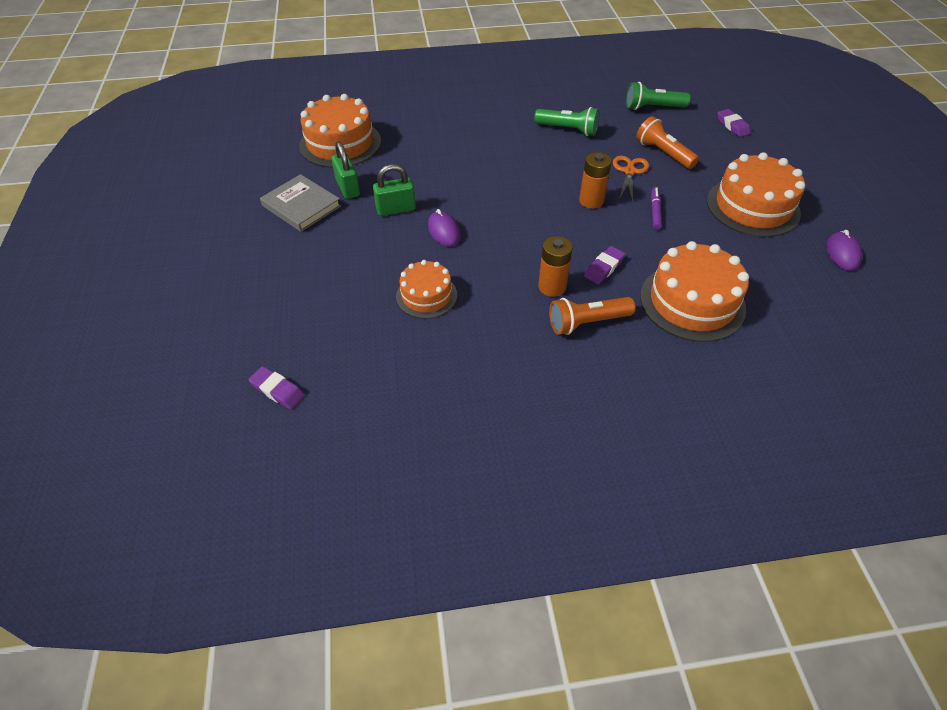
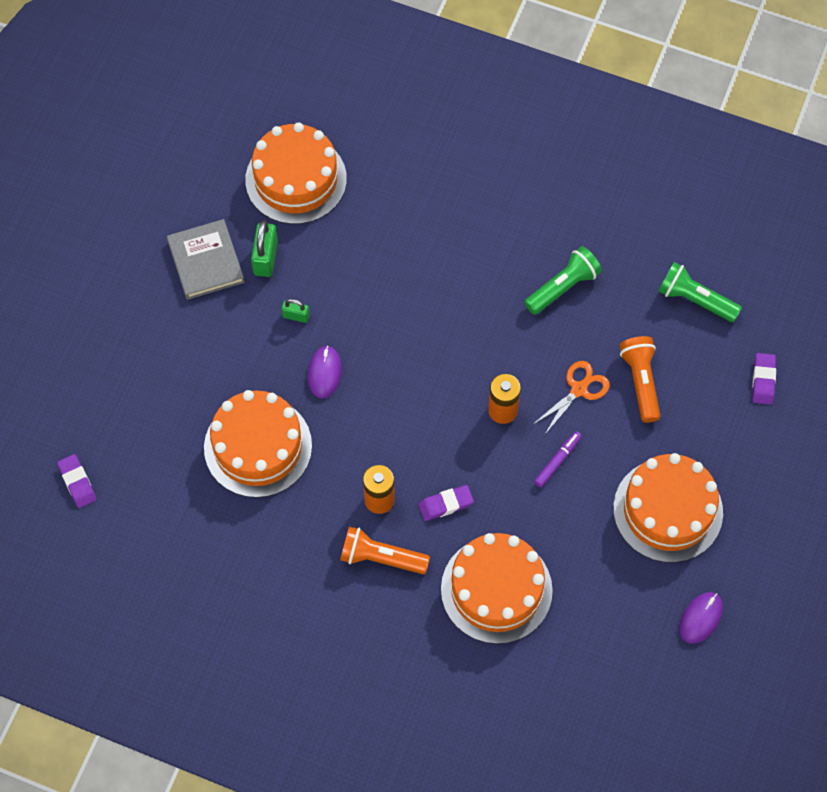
camera: 30 degrees right, 15 degrees up
green padlock [373,164,416,216] -> green padlock [282,299,310,323], size x0.58
orange cake [396,260,457,319] -> orange cake [204,390,312,498], size x1.67
green flashlight [534,107,600,136] -> green flashlight turned 90 degrees counterclockwise [524,246,602,315]

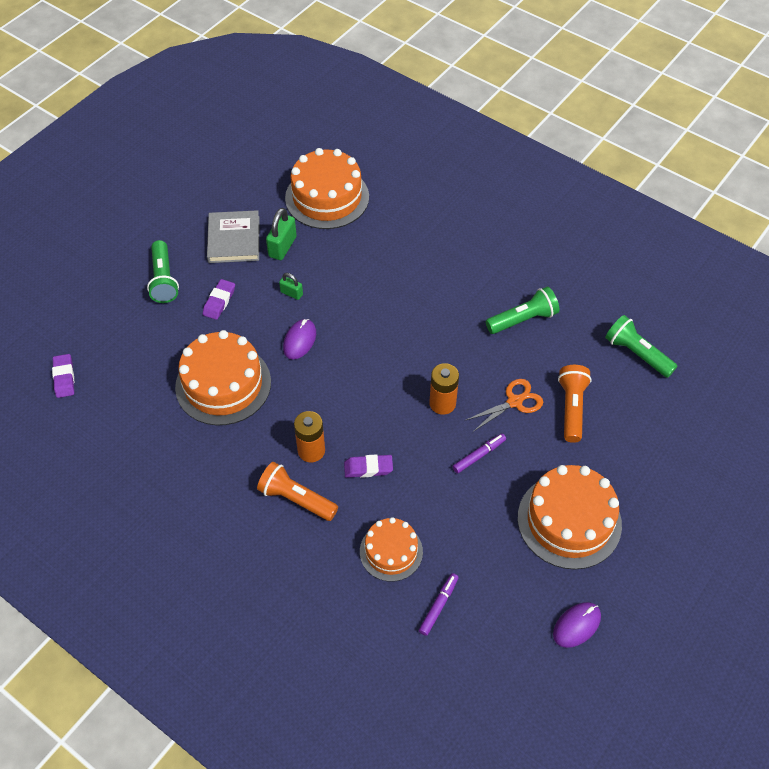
camera: 15 degrees right, 10 degrees down
orange cake [441,533,553,644] -> orange cake [360,517,423,582], size x0.60
purple eraser [752,353,776,405] -> purple eraser moved to [203,279,235,320]
none -> green flashlight [147,240,179,303]
none -> purple marker [419,573,459,636]

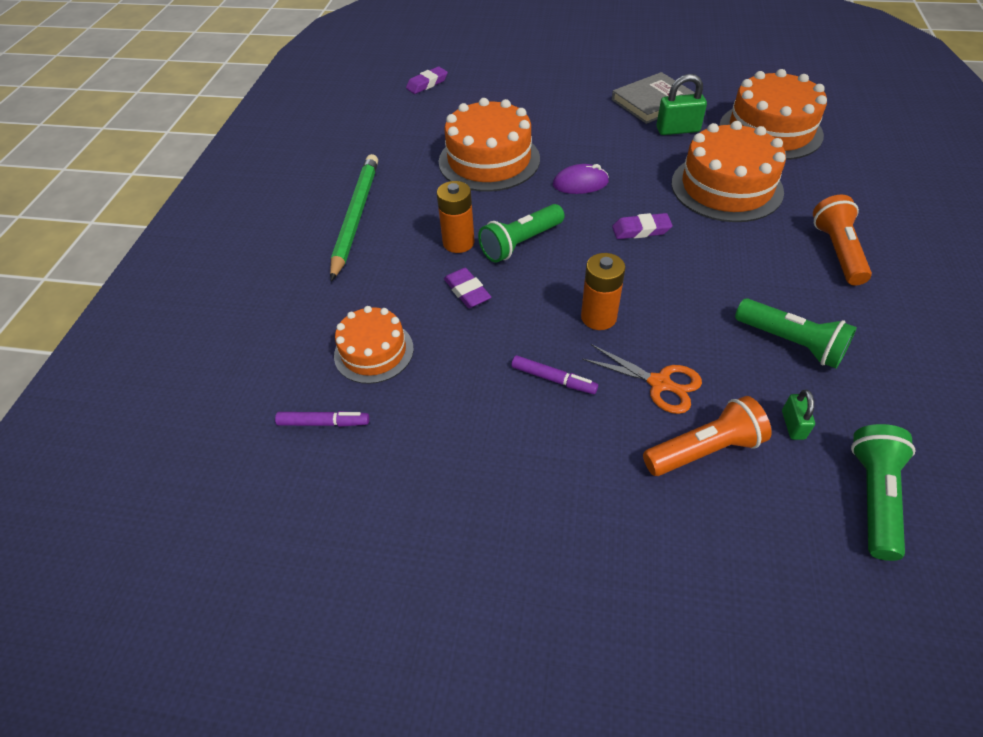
camera: 65 degrees right, 5 degrees down
green flashlight [147,240,179,303] -> green flashlight moved to [478,204,565,263]
purple eraser [203,279,235,320] -> purple eraser moved to [612,213,672,239]
orange flashlight [257,462,338,521] -> orange flashlight moved to [813,195,872,286]
green padlock [279,273,303,300] -> green padlock moved to [782,390,815,440]
orange cake [518,465,622,569] -> orange cake moved to [671,121,786,222]
purple mouse [553,602,601,648] -> none
none -> green pencil [330,154,378,281]

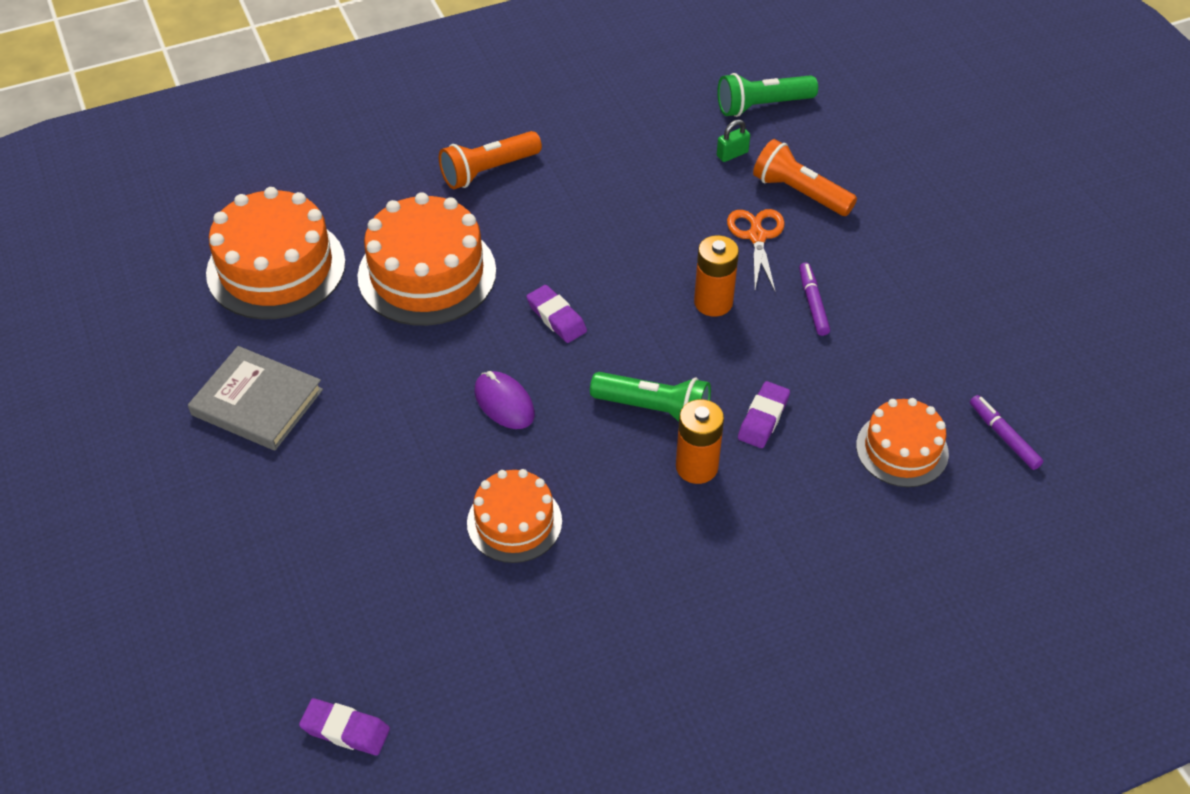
camera: 125 degrees left, 0 degrees up
green pencil [330,154,378,281] -> none
orange cake [439,98,540,192] -> orange cake [467,469,562,563], size x0.60
green padlock [656,74,707,135] -> none
green flashlight [735,298,857,368] -> none

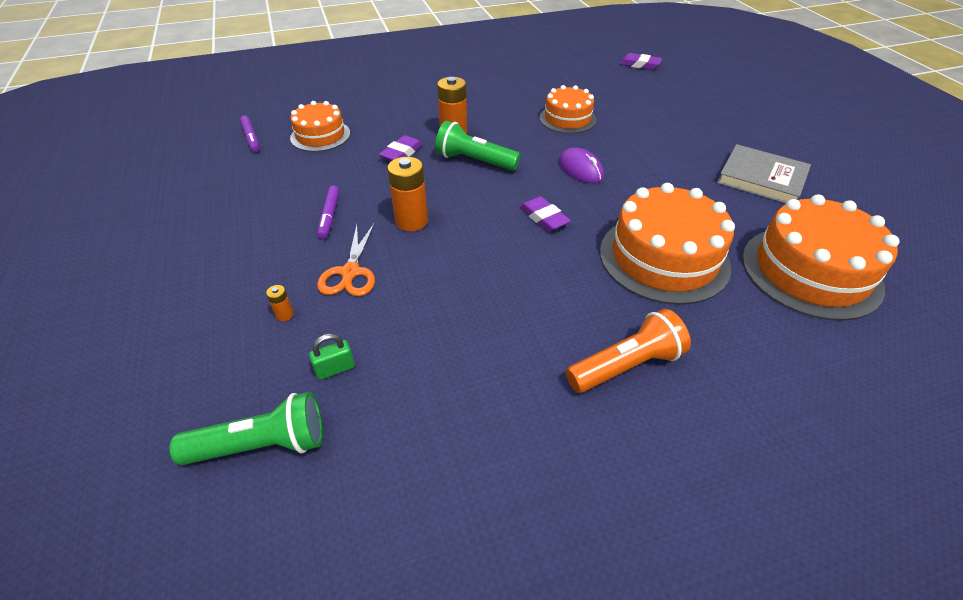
camera: 175 degrees left, 5 degrees down
orange flashlight [753,139,857,216] -> orange battery [266,285,294,321]

